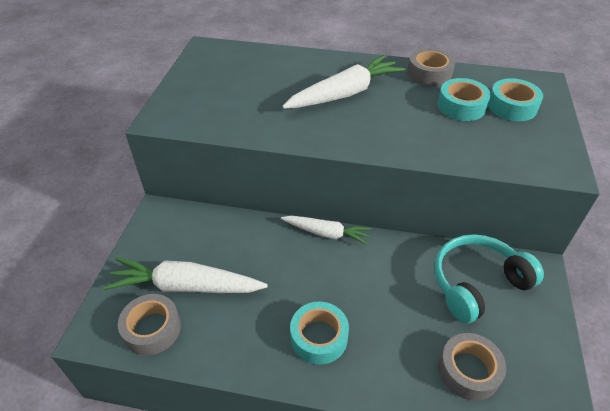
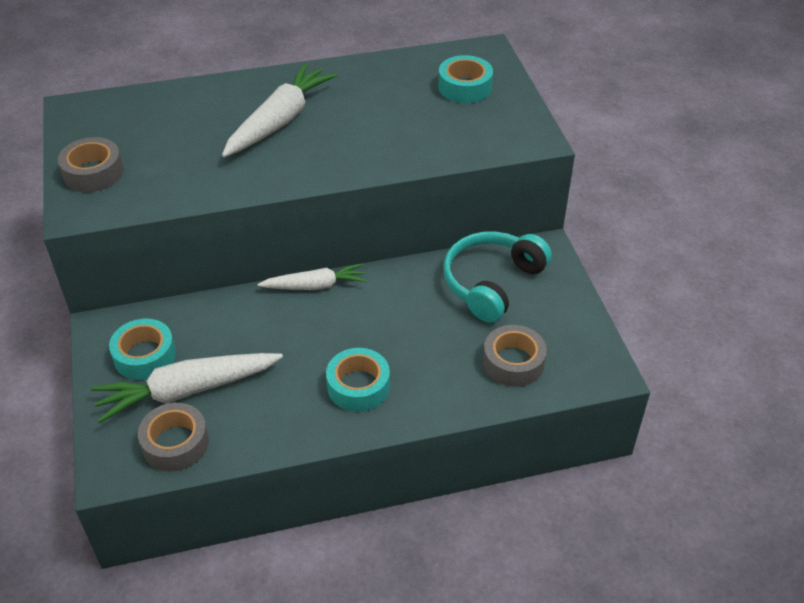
camera: 25 degrees left, 0 degrees up
grey tape [407,48,455,87] -> grey tape moved to [58,137,124,192]
turquoise tape [438,78,491,121] -> turquoise tape moved to [109,319,176,380]

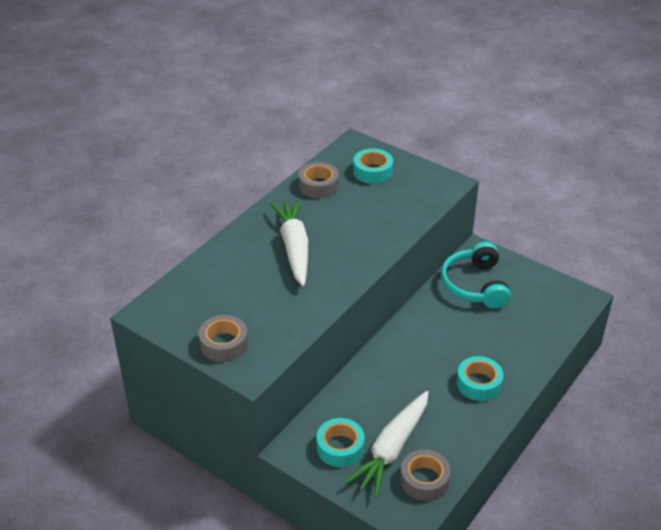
camera: 40 degrees left, 5 degrees down
white carrot [258,263,367,290] -> none
grey tape [483,325,547,387] -> grey tape moved to [298,162,339,198]

